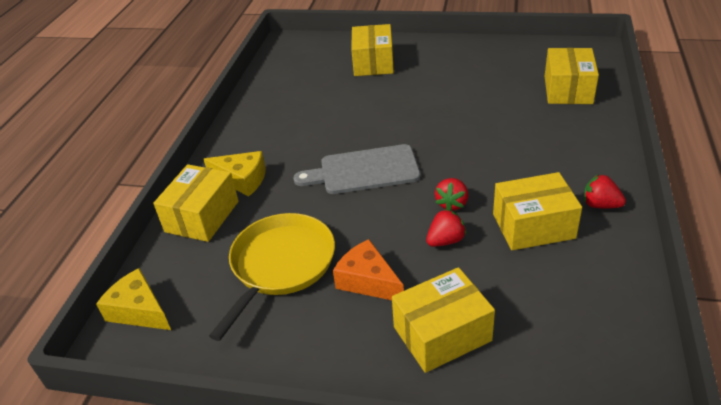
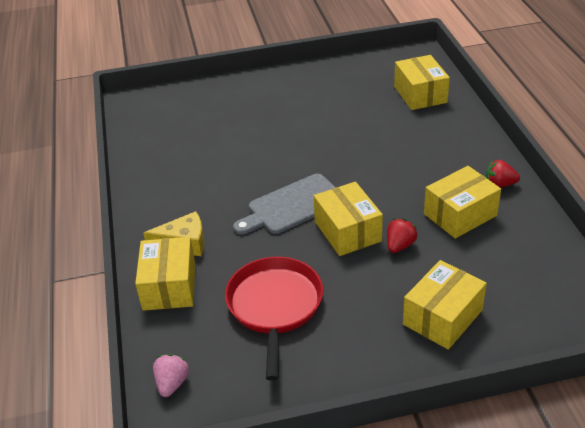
camera: 25 degrees left, 0 degrees up
yellow cheese [96,268,171,330] -> pink strawberry [153,354,189,397]
yellow pan [209,213,335,341] -> red pan [225,257,323,381]
orange cheese [333,239,404,300] -> none
yellow box [351,24,394,76] -> yellow box moved to [314,182,383,256]
red strawberry [435,178,469,211] -> none

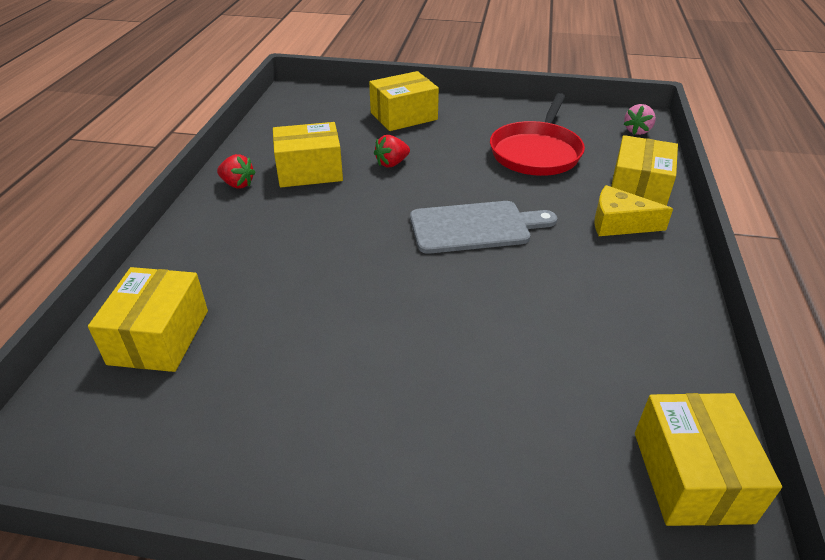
camera: 160 degrees left, 0 degrees up
yellow box [314,182,383,256] -> yellow box moved to [635,393,782,526]

